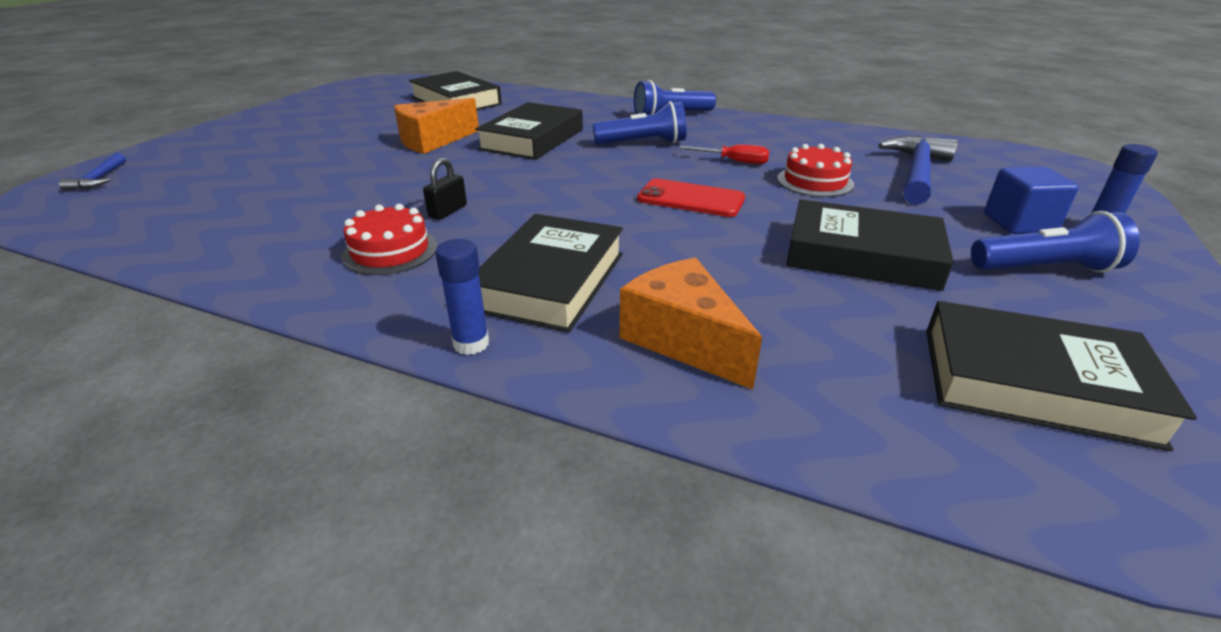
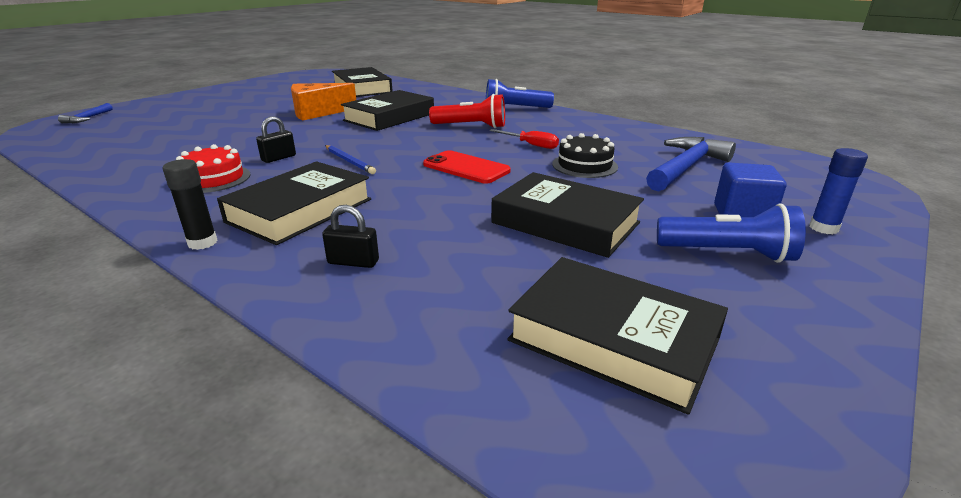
camera: 15 degrees right, 5 degrees down
blue glue stick [435,239,489,355] -> black glue stick [163,159,217,250]
blue flashlight [593,101,686,144] -> red flashlight [429,94,505,128]
orange cheese [620,258,762,389] -> black padlock [322,205,379,268]
red cake [777,144,854,197] -> black cake [552,133,618,178]
none -> blue pencil [325,145,376,174]

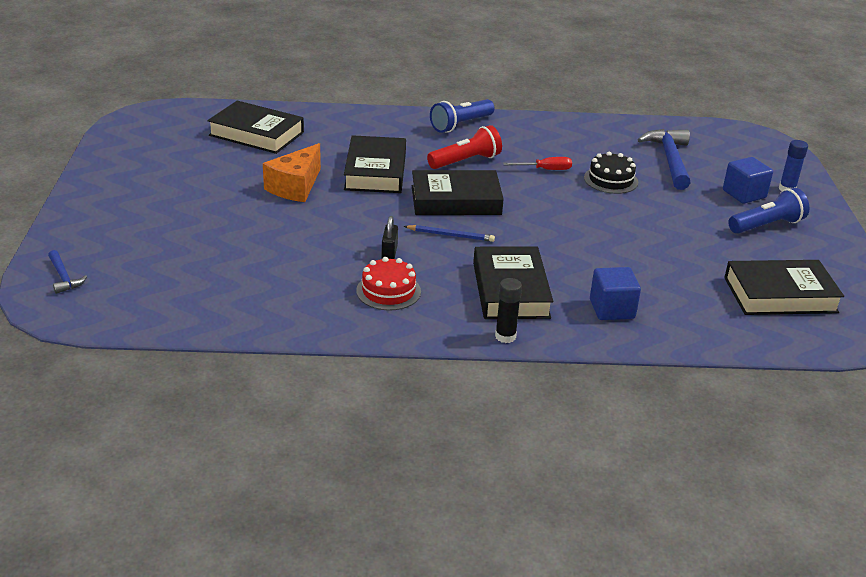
camera: 40 degrees left, 5 degrees up
black padlock [322,205,379,268] -> blue cube [590,267,641,320]
red phone [423,150,511,183] -> none
black book [491,172,644,258] -> black book moved to [412,170,504,215]

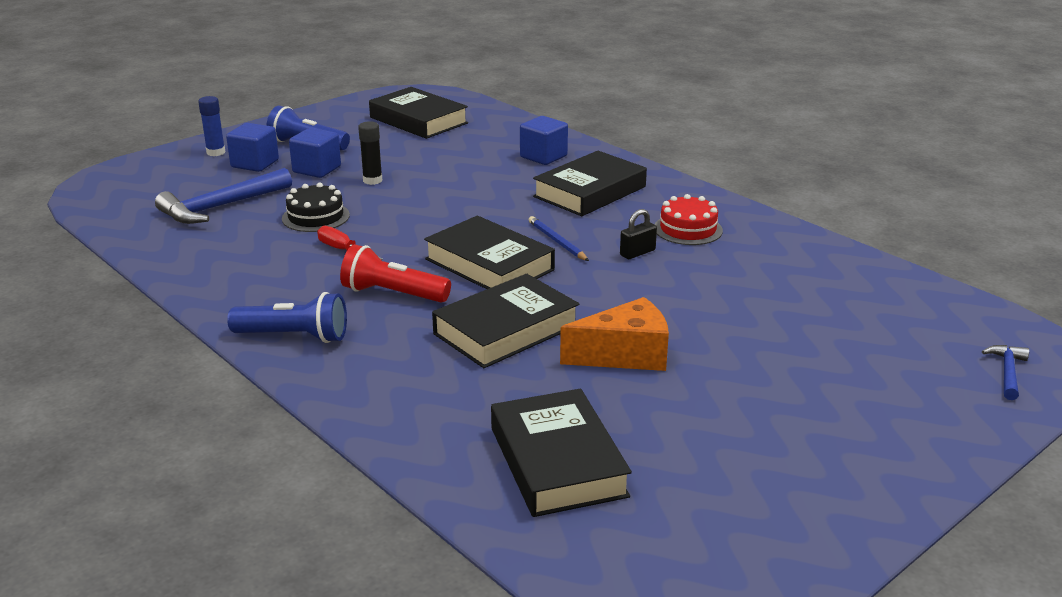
camera: 130 degrees left, 5 degrees down
black glue stick [495,278,522,343] -> black glue stick moved to [358,121,382,185]
none -> blue cube [289,128,341,178]

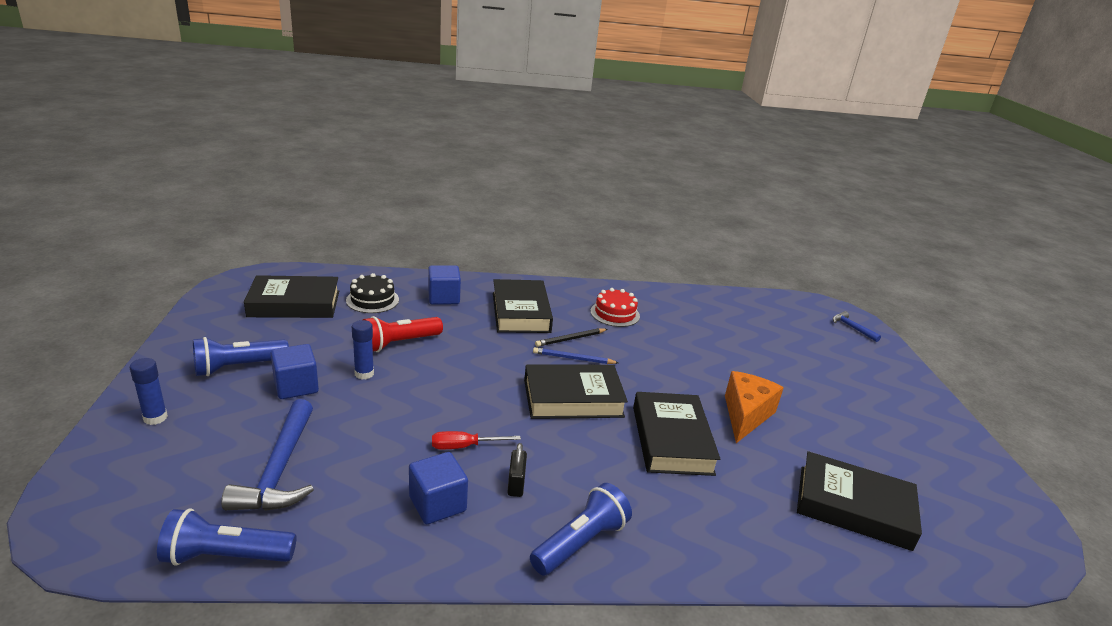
camera: 55 degrees left, 0 degrees up
blue cube [226,123,279,172] -> blue cube moved to [409,452,468,524]
black cake [282,182,350,232] -> black cake moved to [346,273,399,313]
red flashlight [340,244,451,303] -> red flashlight moved to [363,316,443,352]
black glue stick [358,121,382,185] -> blue glue stick [352,320,374,379]
black padlock [620,209,657,259] -> black padlock moved to [507,443,527,497]
none -> blue flashlight [157,508,297,566]
none -> black pencil [535,328,607,347]

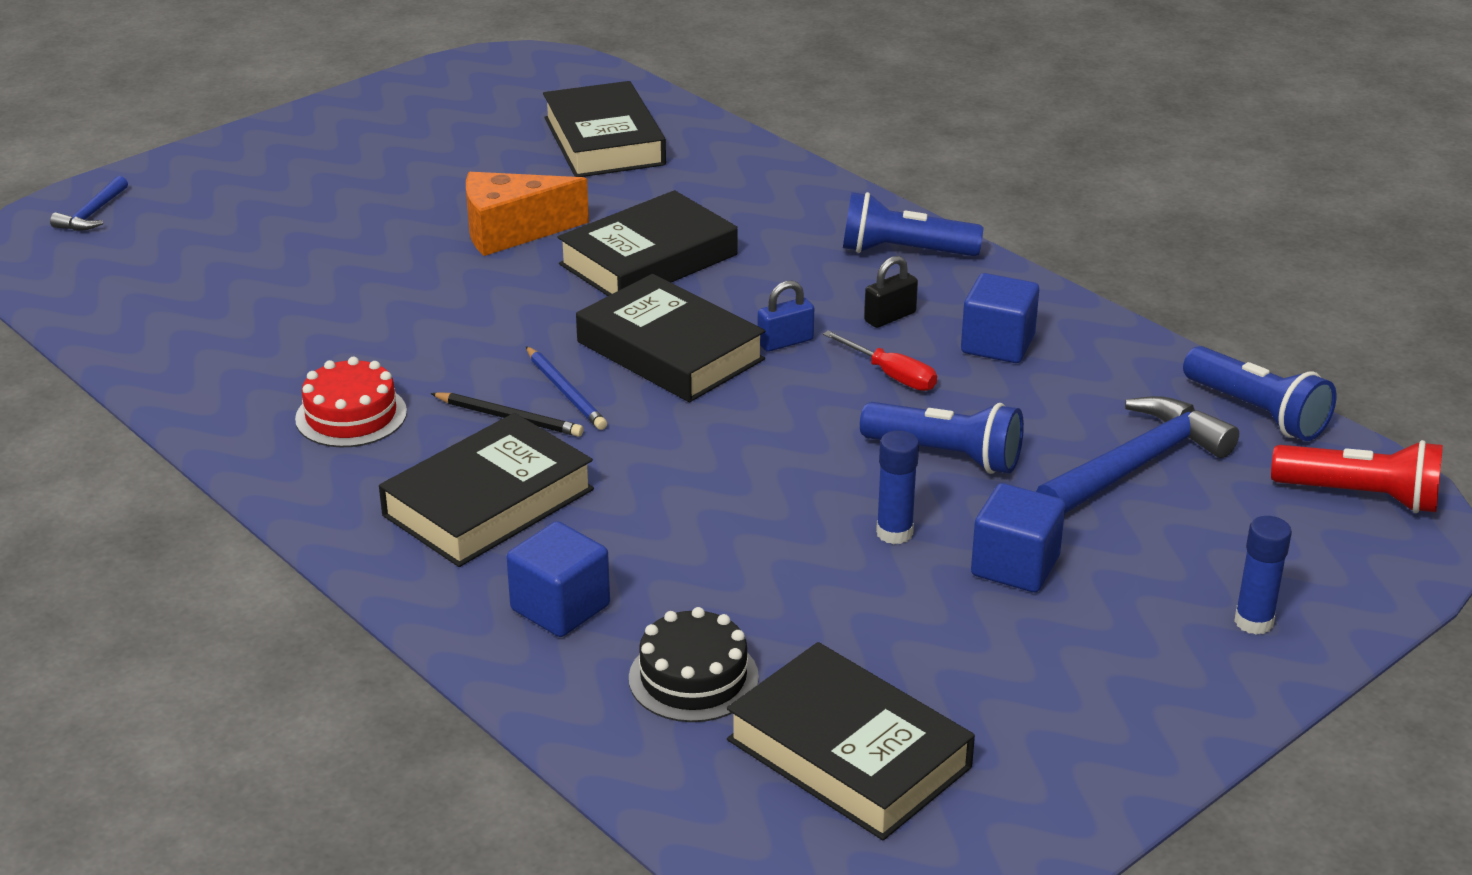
camera: 125 degrees left, 5 degrees up
blue flashlight [193,337,289,376] -> blue flashlight moved to [860,402,1024,474]
red flashlight [363,316,443,352] -> red flashlight moved to [1271,440,1443,513]
none -> blue padlock [758,280,814,352]

